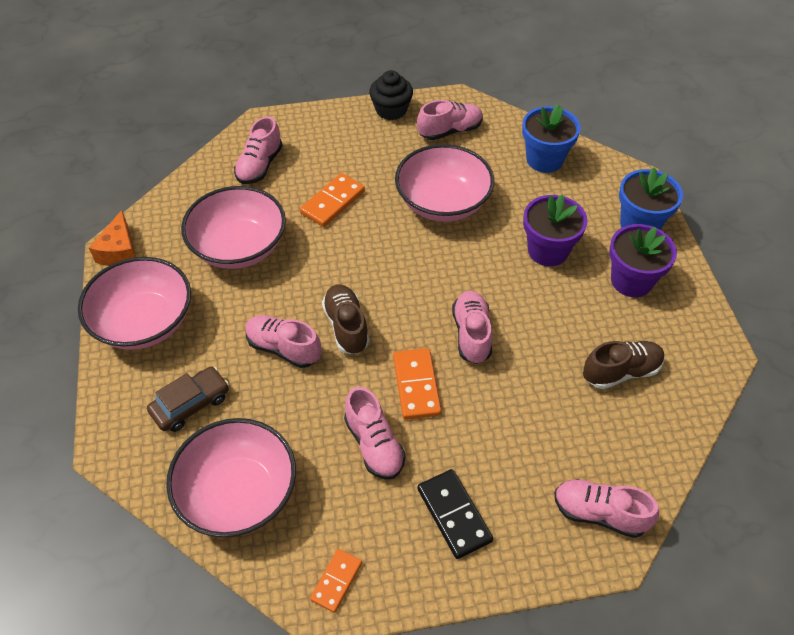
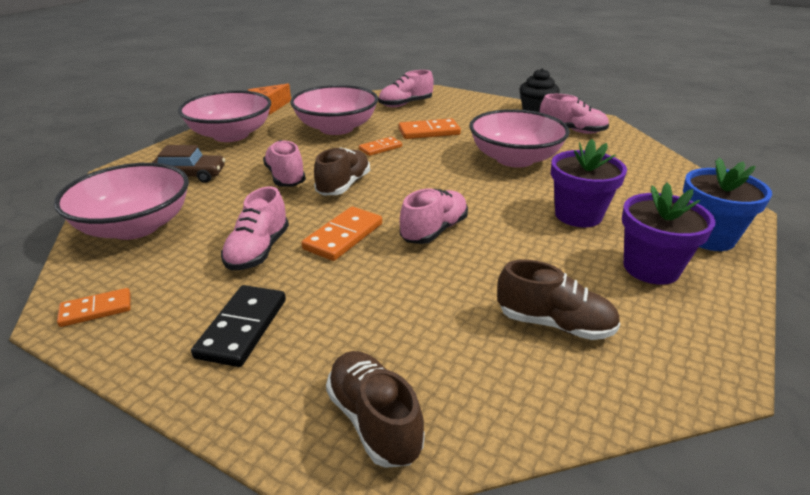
camera: 40 degrees right, 20 degrees down
blue flower pot [522,104,581,173] -> none
pink shoe [554,479,659,538] -> brown shoe [326,351,425,468]
none -> orange domino [359,137,402,156]

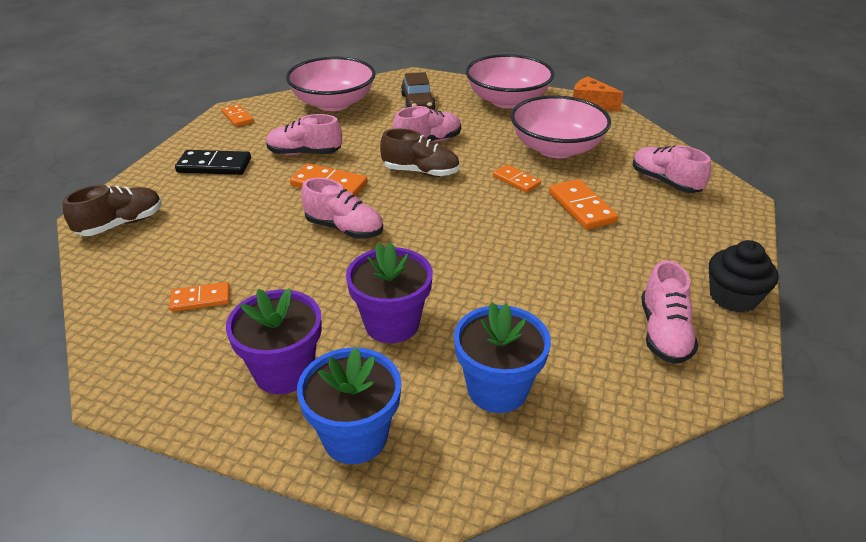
camera: 80 degrees right, 5 degrees up
pink bowl [469,109,570,168] -> none
brown shoe [497,259,620,340] -> orange domino [169,282,230,312]
none -> blue flower pot [454,302,551,413]

